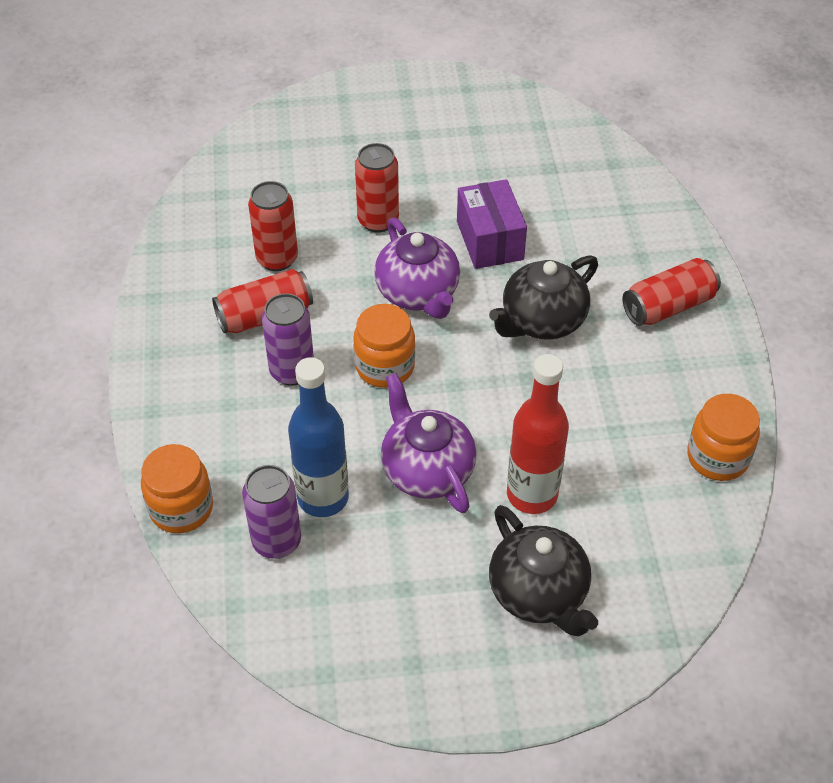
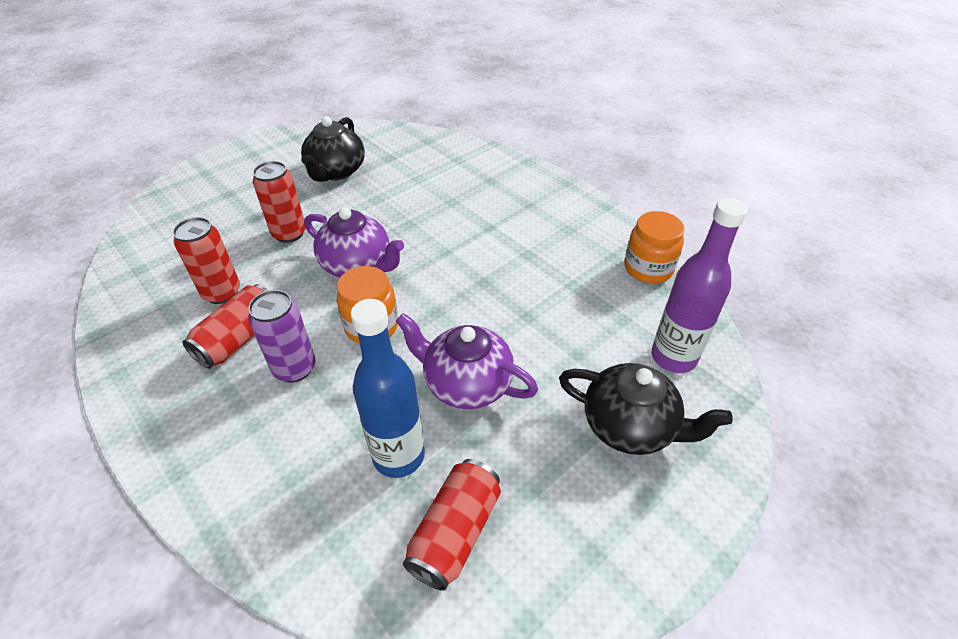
camera: 35 degrees left, 5 degrees down
orange jar [141,444,213,533] -> none
purple can [242,465,301,559] -> none
purple box [457,179,527,269] -> none
black teapot [489,255,598,340] -> black teapot moved to [301,116,365,182]
red bottle [507,354,569,514] -> none
red can [623,258,721,326] -> red can moved to [403,459,501,591]
none -> purple bottle [651,198,748,373]

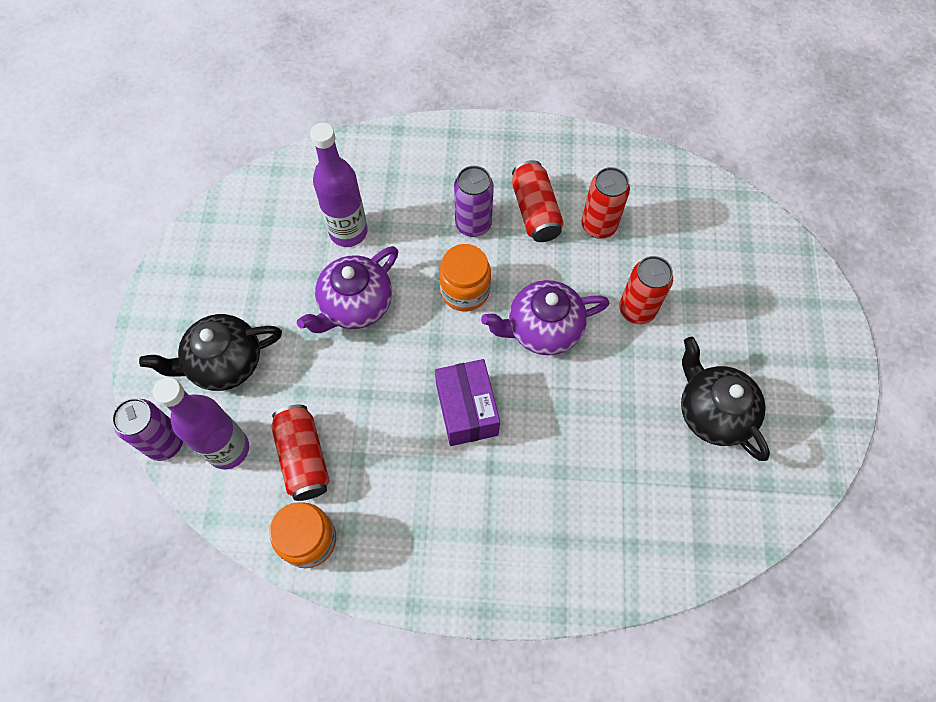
camera: 135 degrees right, 20 degrees up
blue bottle [351,299,425,478] -> purple bottle [310,123,368,247]
purple teapot [396,313,538,409] -> purple teapot turned 150 degrees clockwise [297,246,398,333]
red can [403,459,501,591] -> red can moved to [271,405,330,501]
none -> purple can [112,398,183,461]
none -> purple box [435,359,500,446]

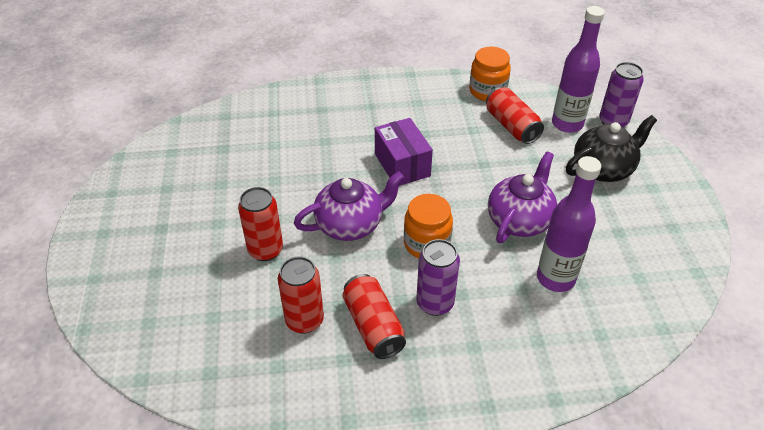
camera: 170 degrees right, 20 degrees down
black teapot [681,337,770,461] -> none

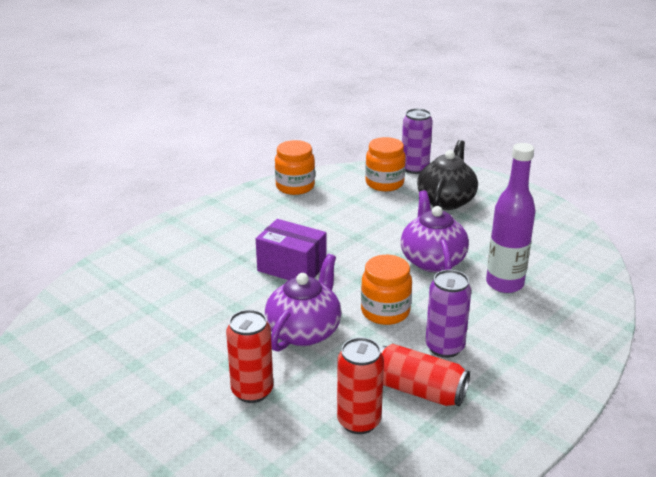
camera: 40 degrees left, 15 degrees down
red can [486,87,544,144] -> none
purple bottle [552,6,605,133] -> orange jar [365,137,406,191]

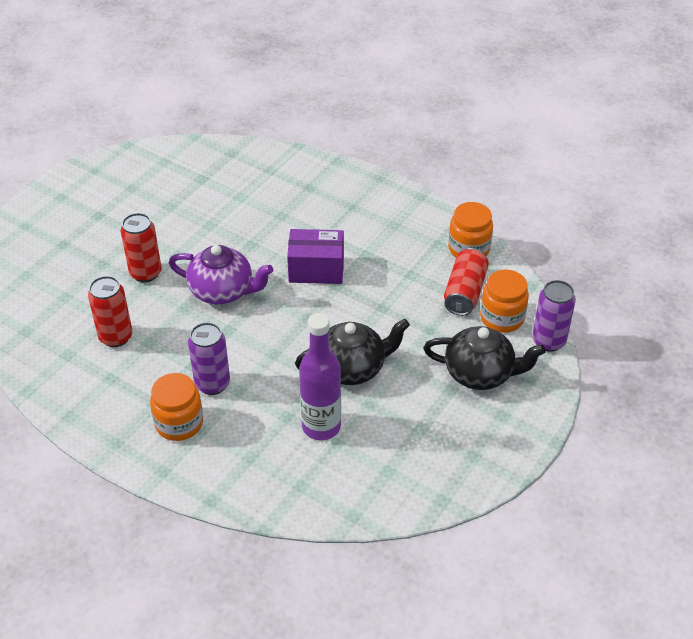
camera: 80 degrees right, 15 degrees up
purple box [256,219,327,280] -> purple box turned 75 degrees clockwise [287,229,344,284]
orange jar [361,255,412,325] -> orange jar moved to [150,373,203,441]
red can [381,344,470,406] -> red can moved to [444,248,489,316]
purple teapot [401,190,469,272] -> black teapot [295,319,410,385]

